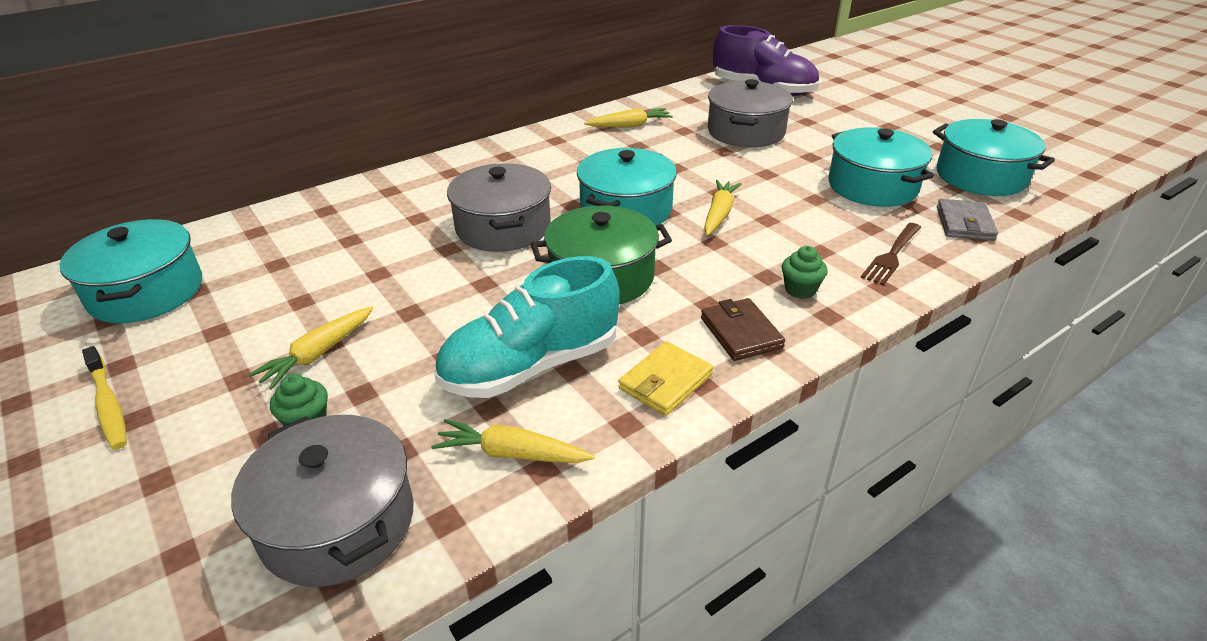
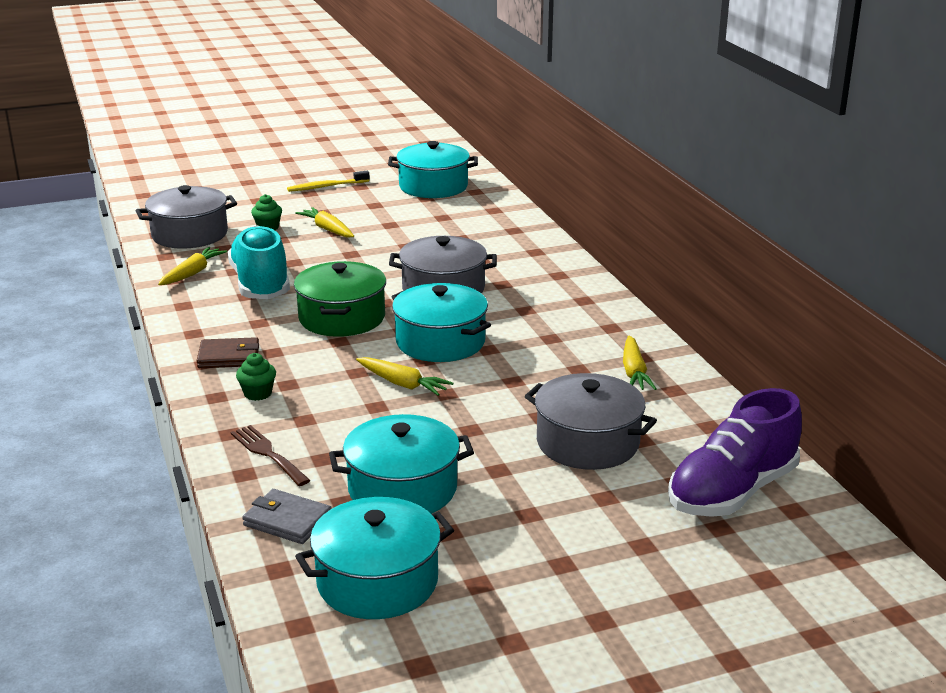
camera: 105 degrees right, 10 degrees down
yellow wallet [618,341,713,416] -> none

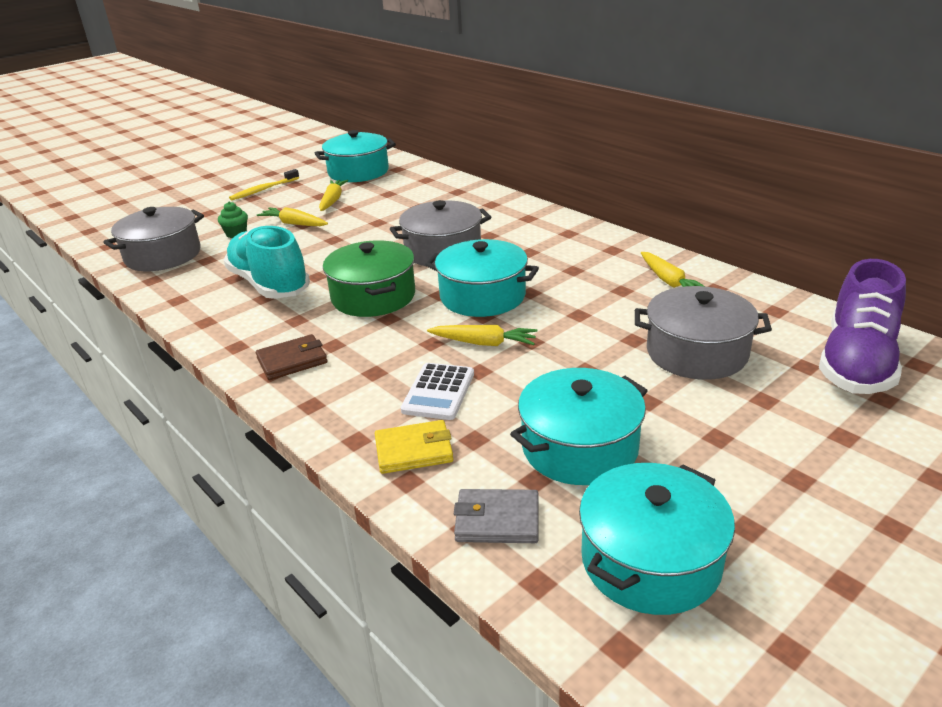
camera: 20 degrees left, 5 degrees up
yellow carrot [158,247,227,285] -> yellow carrot moved to [319,180,349,211]
brown fork [231,425,311,486] -> yellow wallet [375,420,453,474]
green cupcake [236,353,276,401] -> none
none -> white calculator [401,363,474,420]

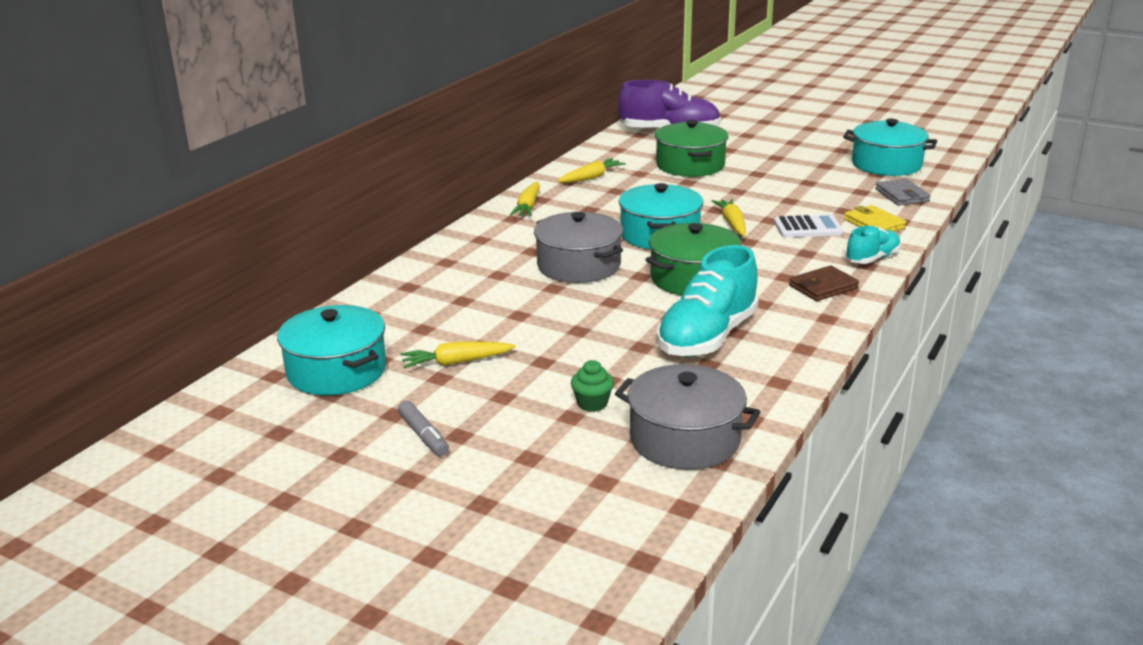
camera: 110 degrees left, 5 degrees down
yellow toothbrush [229,169,299,200] -> grey marker [398,401,449,456]
brown wallet [256,334,327,380] -> brown wallet turned 75 degrees counterclockwise [789,265,859,301]
yellow carrot [257,207,328,226] -> yellow carrot moved to [510,182,540,216]
turquoise pot [510,368,648,485] -> none
grey pot [635,286,772,380] -> green pot [655,120,728,177]
none -> turquoise shoe [846,226,901,264]

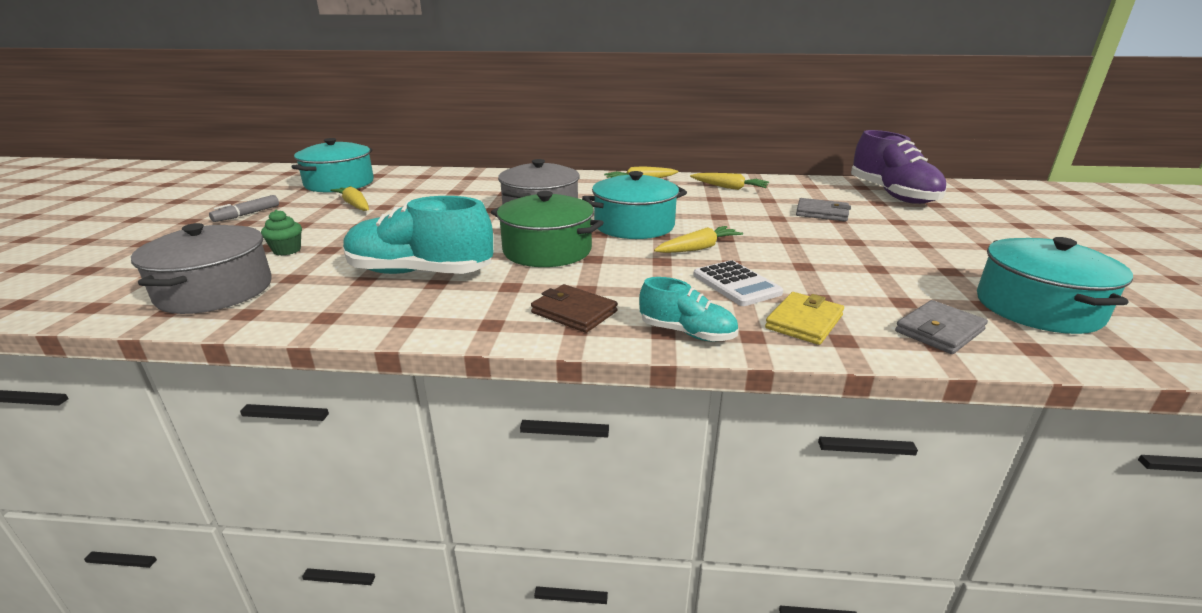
camera: 65 degrees right, 0 degrees up
green pot [655,120,728,177] -> grey wallet [796,198,851,222]

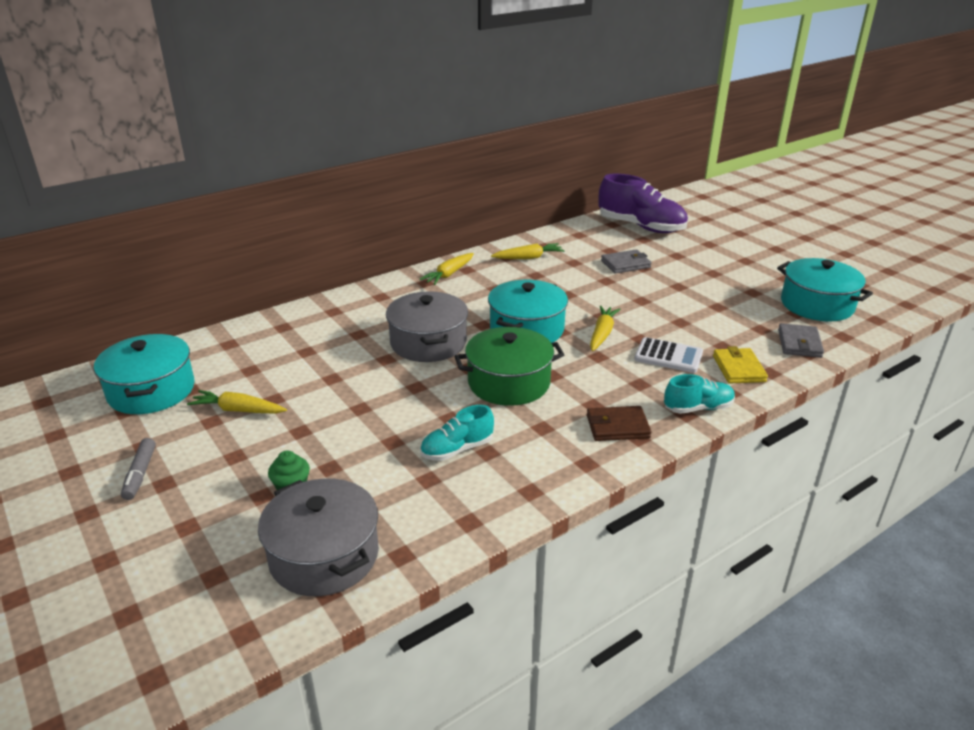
camera: 40 degrees left, 5 degrees up
turquoise shoe [343,196,493,274] -> turquoise shoe [420,405,494,461], size x0.54

